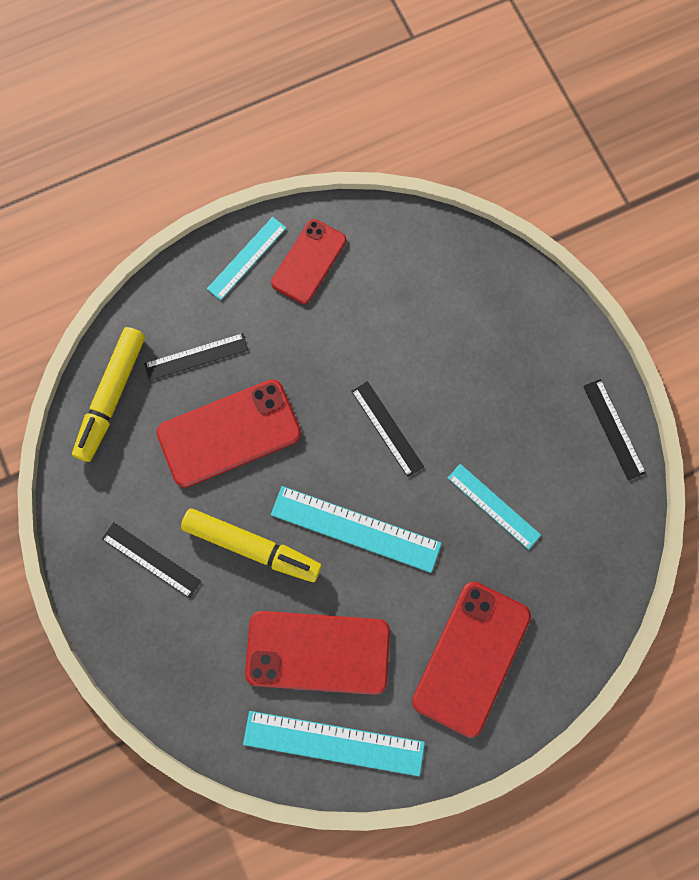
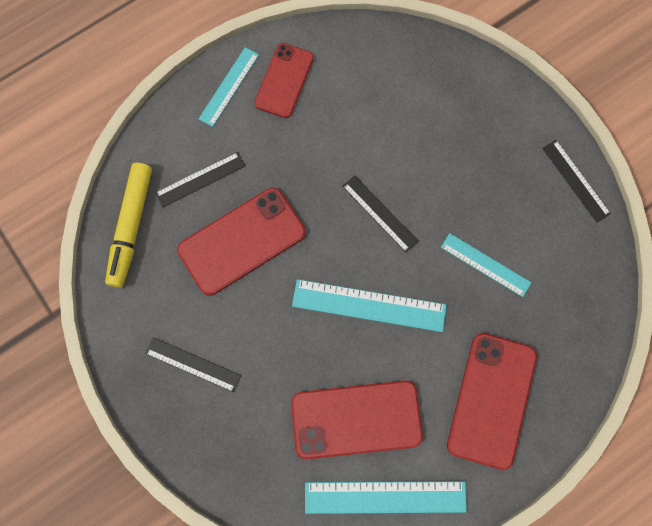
camera: 10 degrees left, 0 degrees up
yellow marker [181,508,322,582] -> none

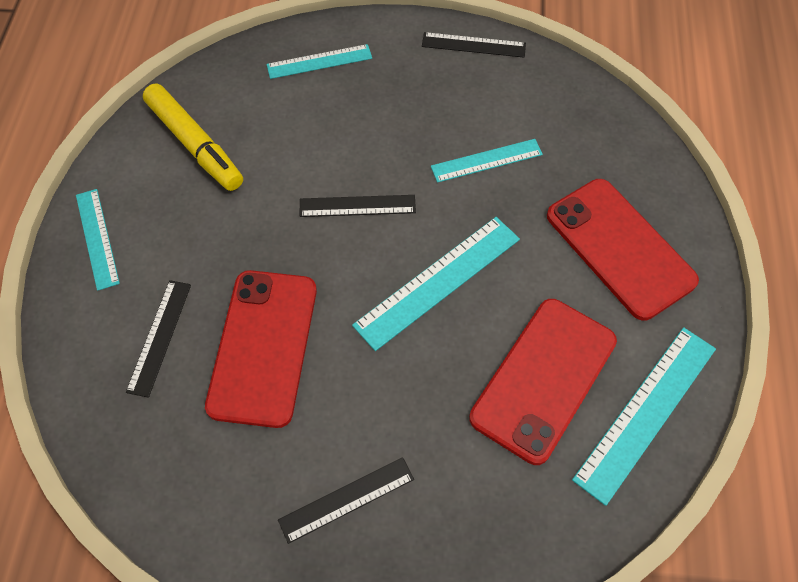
camera: 50 degrees left, 15 degrees down
yellow marker [105,163,152,288] -> yellow marker moved to [143,84,243,191]
red phone [254,43,314,118] -> none
none -> turquoise ruler [266,44,372,79]

